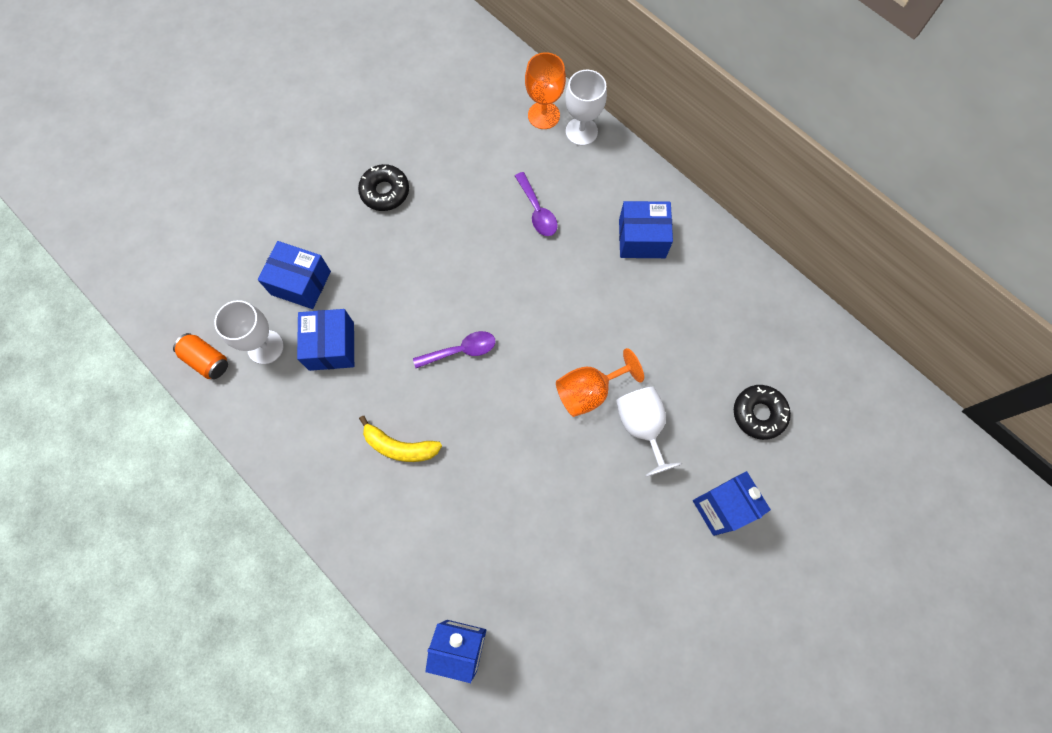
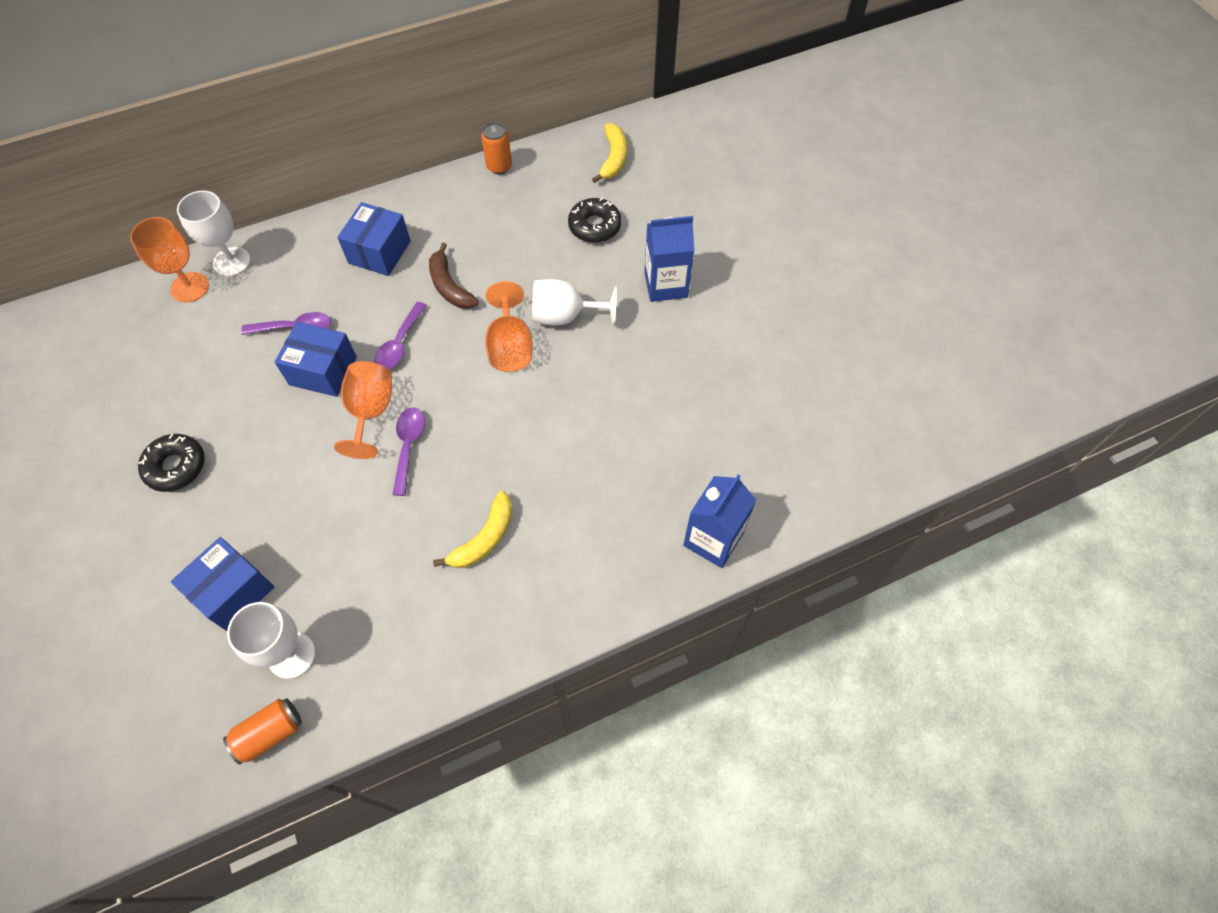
camera: 70 degrees left, 10 degrees down
blue box [297,309,354,371] -> blue box moved to [275,322,357,397]
none -> orange goblet [334,361,392,459]
none -> purple spoon [374,302,427,370]
none -> brown banana [429,242,478,309]
none -> orange can [481,122,512,174]
none -> yellow banana [592,123,627,183]

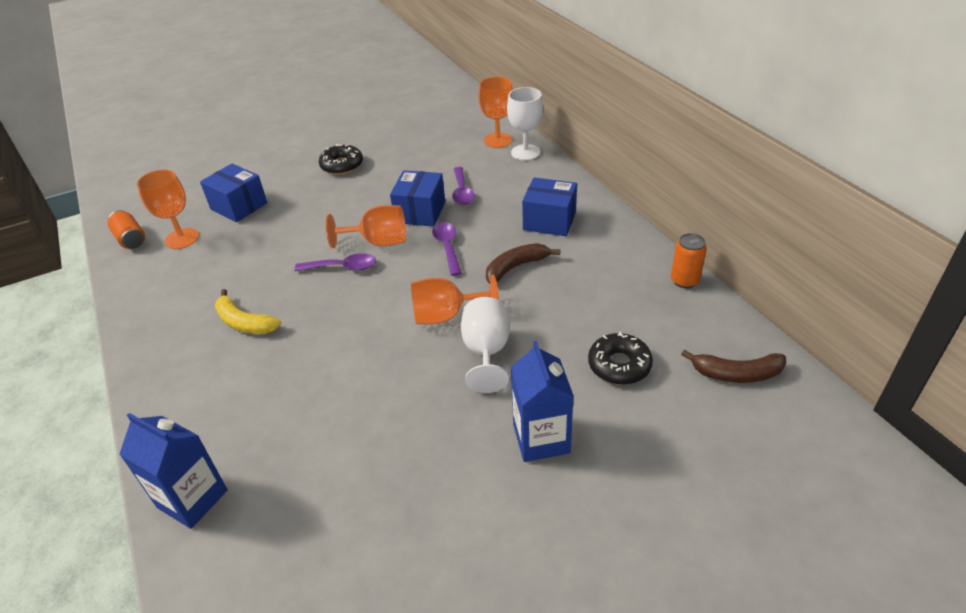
camera: 90 degrees right, 20 degrees down
white goblet [227,602,315,679] -> orange goblet [137,170,199,249]
purple spoon [374,302,427,370] -> purple spoon turned 60 degrees clockwise [432,222,462,276]
yellow banana [592,123,627,183] -> brown banana [681,349,786,383]

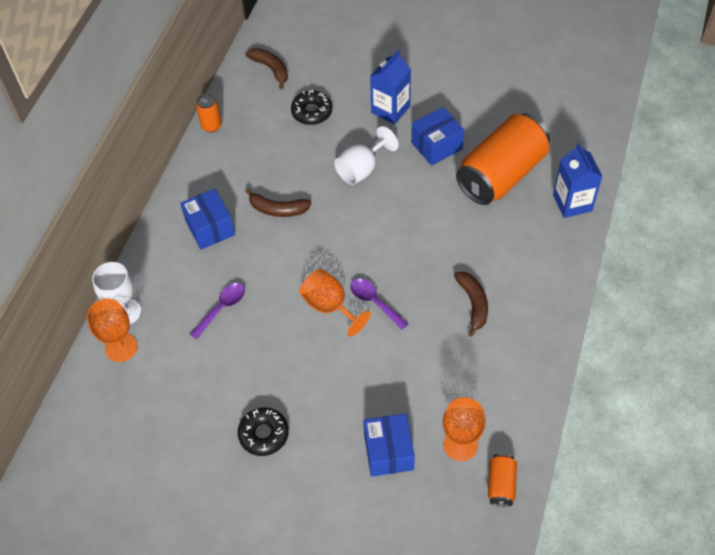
camera: 135 degrees left, 15 degrees up
yellow banana [215,289,281,334] -> brown banana [454,272,488,337]
blue box [390,170,445,227] -> blue box moved to [411,107,464,166]
orange goblet [411,275,499,325] -> none
purple spoon [432,222,462,276] -> none
none -> orange can [456,113,550,205]

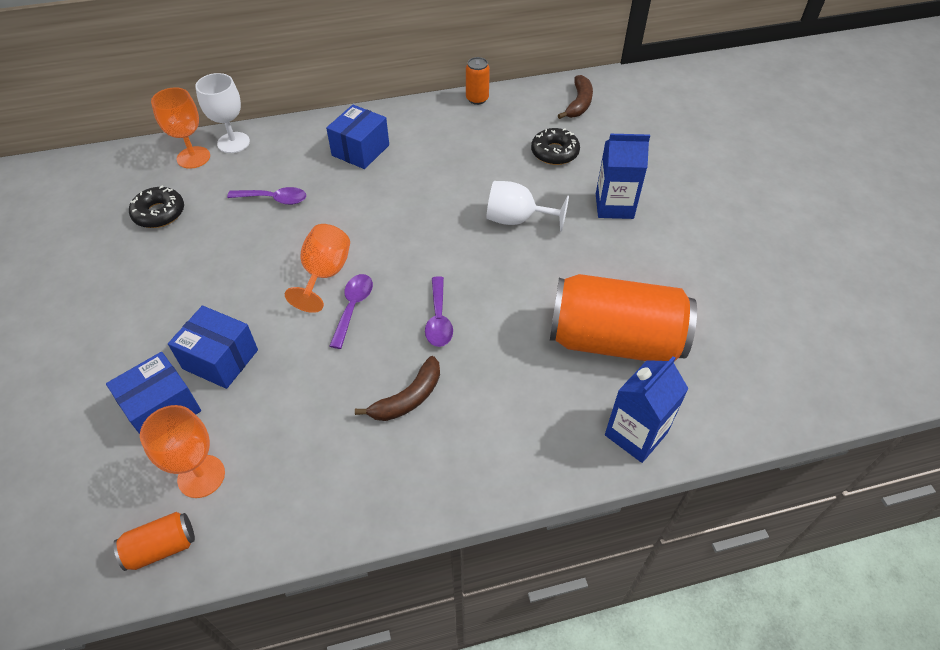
camera: 55 degrees right, 5 degrees down
black donut [238,407,289,456] -> black donut moved to [129,186,184,228]
brown banana [245,188,311,217] -> none
blue box [411,107,464,166] -> blue box moved to [168,306,258,389]
none -> purple spoon [425,276,453,347]

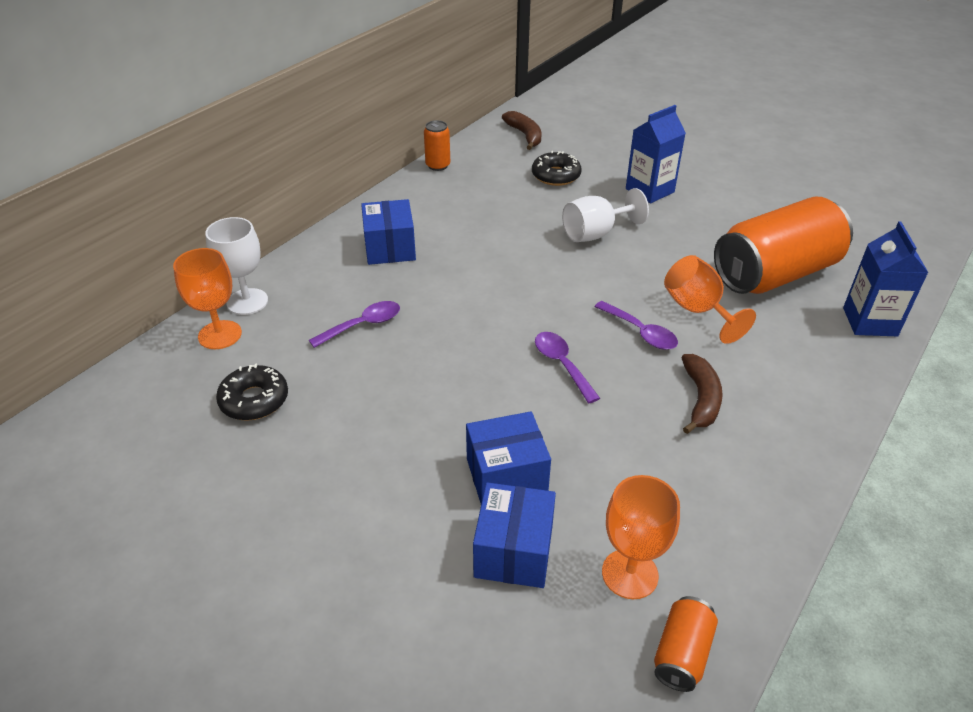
camera: 40 degrees left, 10 degrees down
orange goblet [285,224,350,313] -> orange goblet moved to [664,255,756,344]

